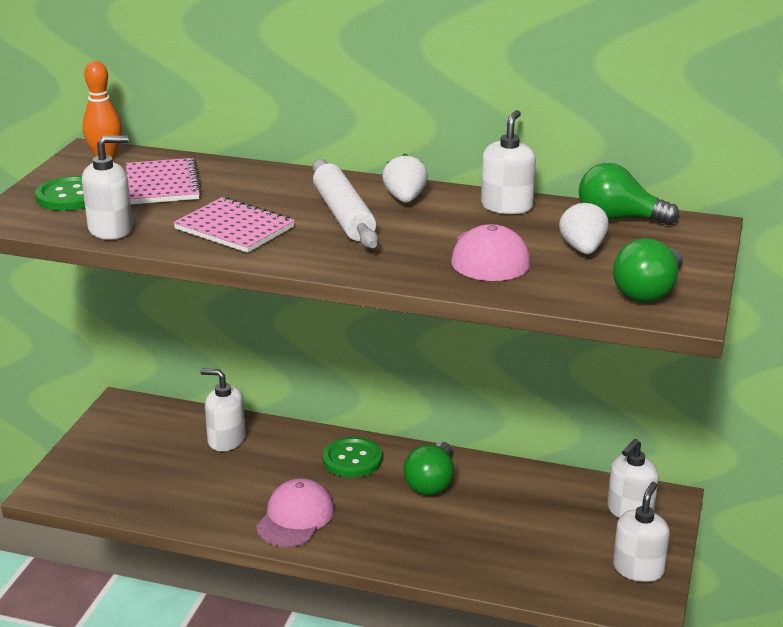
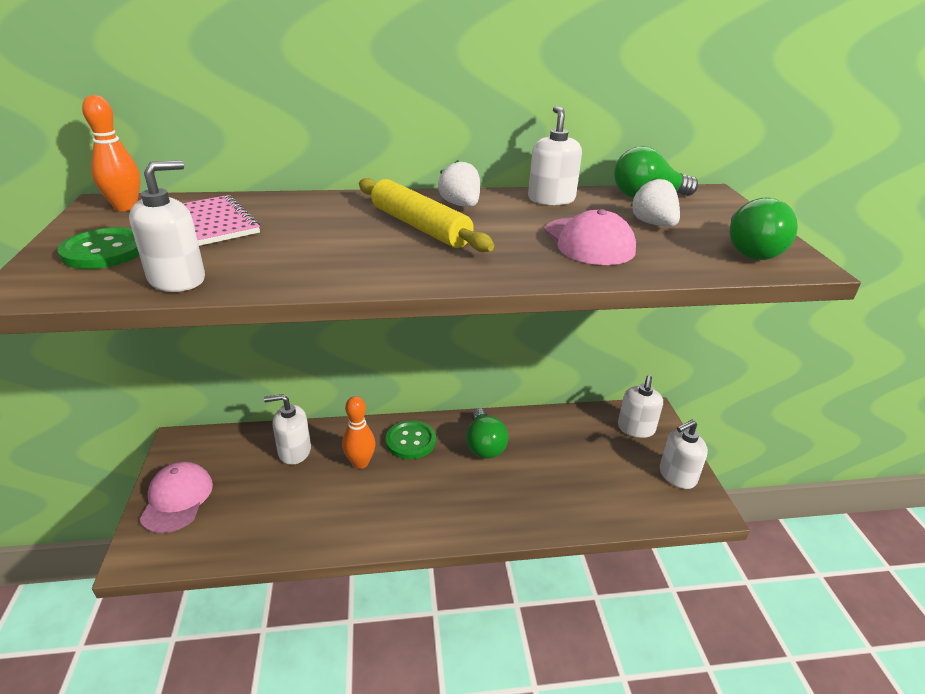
camera: 25 degrees left, 5 degrees up
pink notebook [173,197,295,253] -> none
pink cap [256,479,334,547] -> pink cap moved to [140,462,213,533]
white rolling pin [313,159,378,248] -> yellow rolling pin [359,178,494,252]
white soap dispenser [613,482,670,582] -> white soap dispenser turned 120 degrees counterclockwise [660,420,708,489]
none -> orange bowling pin [342,396,375,469]

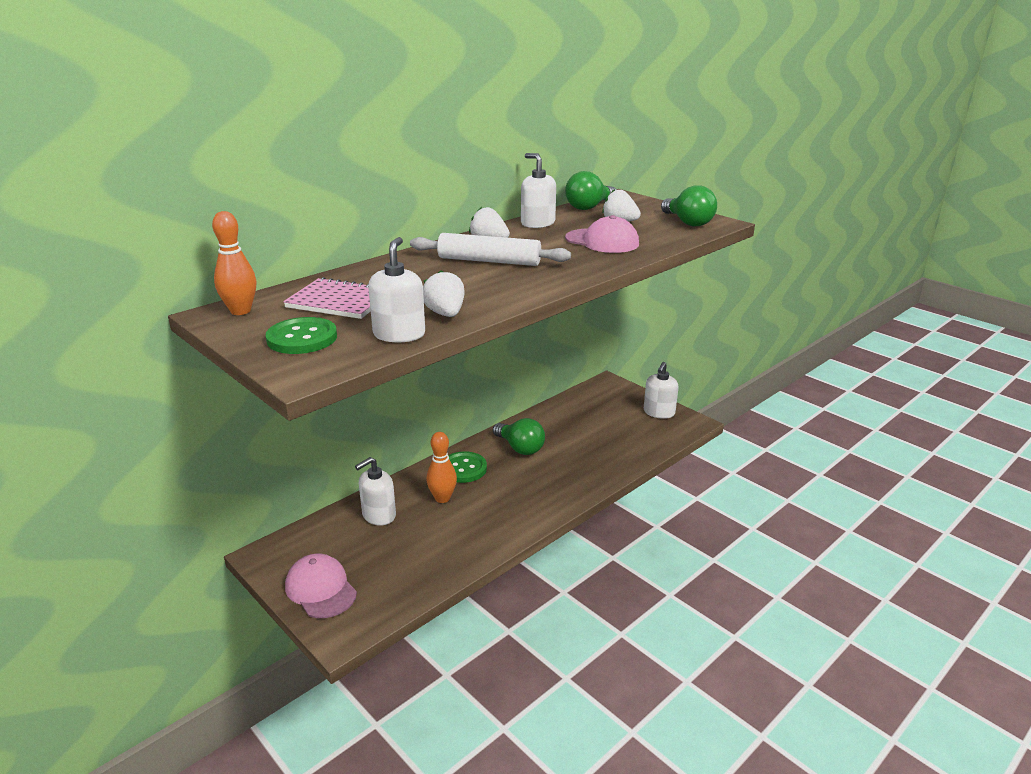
camera: 35 degrees left, 5 degrees down
yellow rolling pin [359,178,494,252] -> white rolling pin [410,233,571,266]
white soap dispenser [618,375,663,438] -> none
none -> white strawberry [423,270,465,317]

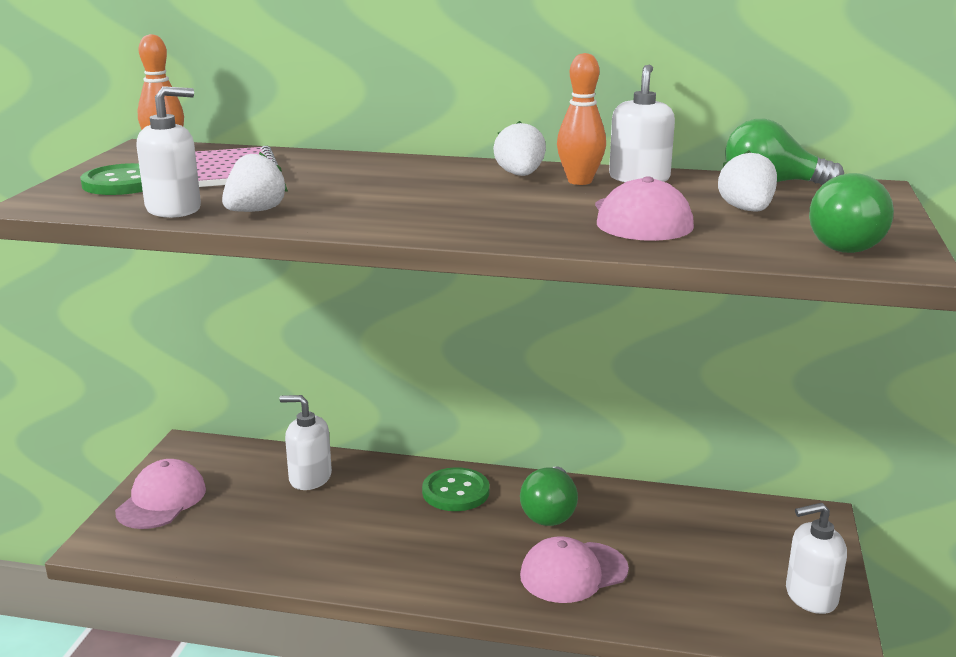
camera: 55 degrees right, 5 degrees down
white rolling pin [410,233,571,266] -> none
orange bowling pin [426,432,457,503] -> orange bowling pin moved to [557,53,606,185]
none -> pink cap [520,536,629,603]

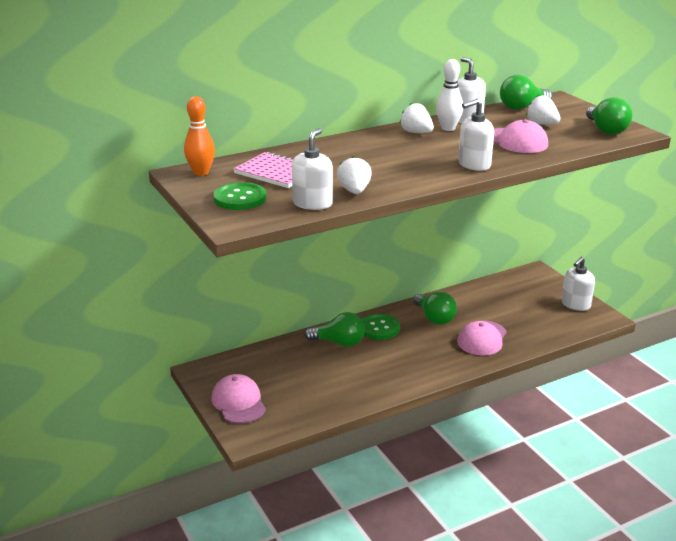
camera: 40 degrees left, 5 degrees up
white soap dispenser [279,395,332,490] -> white soap dispenser moved to [458,99,494,171]
orange bowling pin [557,53,606,185] -> white bowling pin [436,59,463,131]
none -> green light bulb [304,312,365,347]

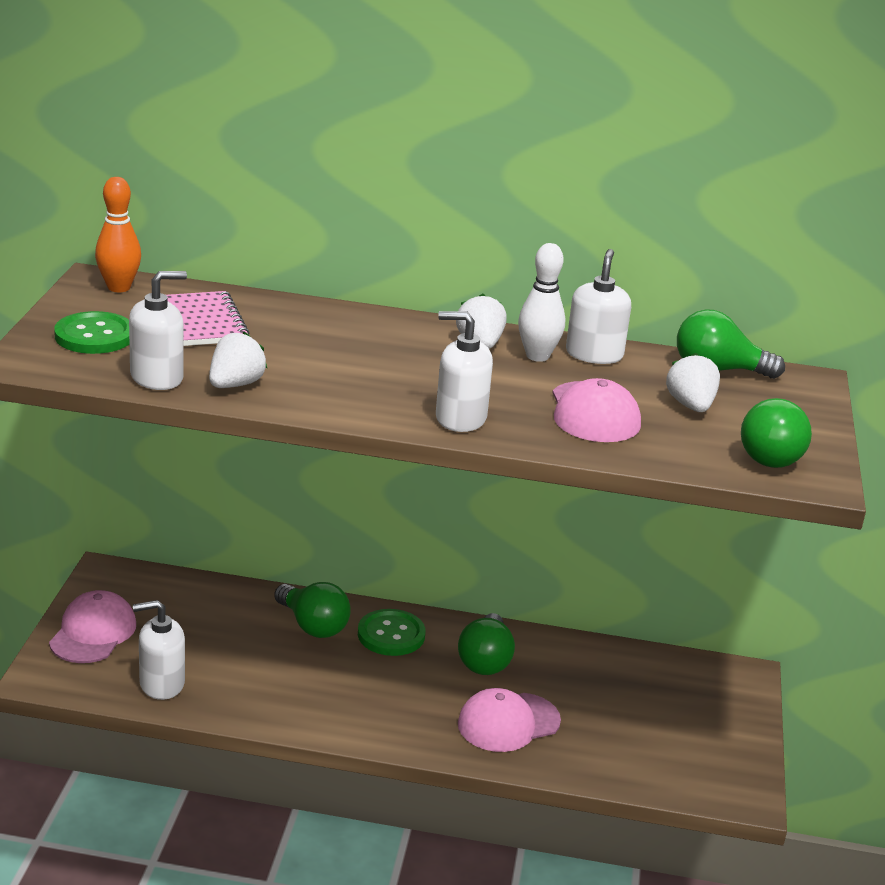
camera: 35 degrees right, 0 degrees up
white soap dispenser [561,257,595,311] -> white soap dispenser moved to [133,600,185,700]

